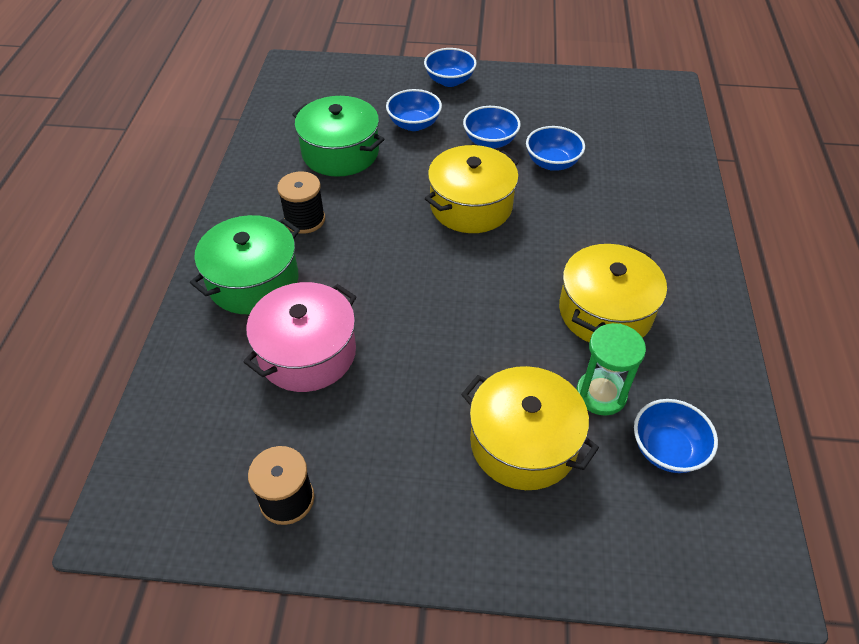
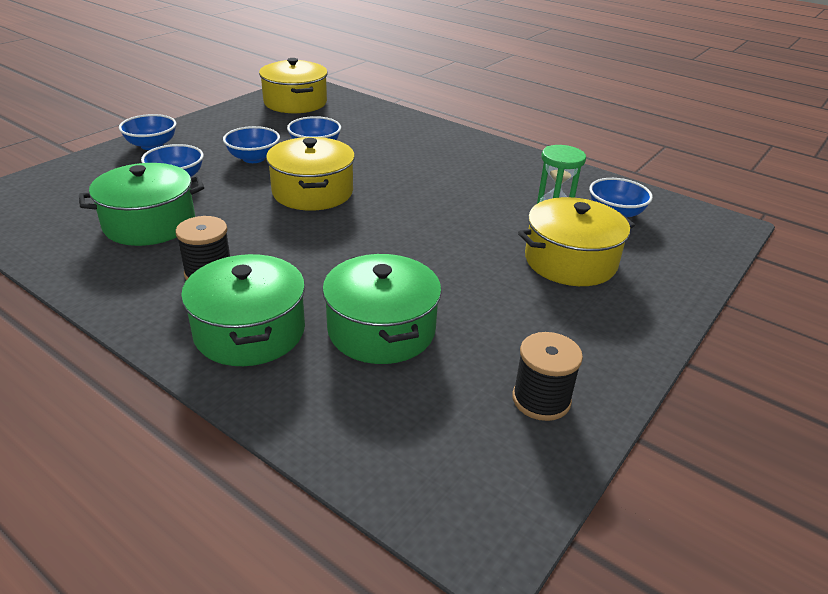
camera: 60 degrees left, 15 degrees down
pink pot [243,282,356,392] -> green pot [322,254,442,364]
yellow pot [559,244,667,342] -> yellow pot moved to [259,58,328,113]

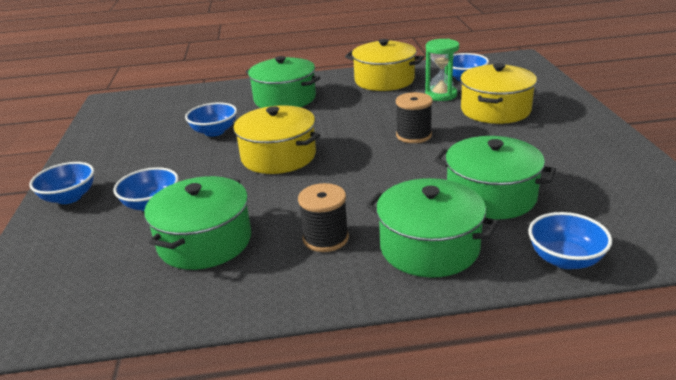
camera: 40 degrees left, 5 degrees down
blue bowl [223,126,280,163] -> blue bowl moved to [528,212,612,269]
yellow pot [259,58,328,113] -> yellow pot moved to [345,39,424,91]
black spool [512,332,583,421] -> black spool moved to [396,92,433,143]
none -> green pot [246,56,320,108]

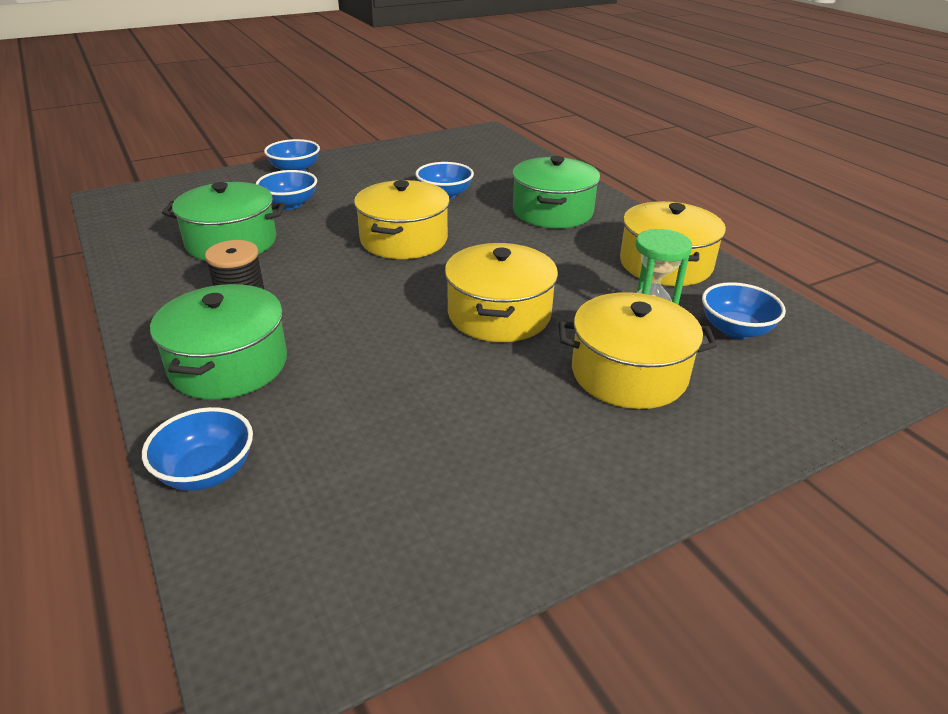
camera: 65 degrees right, 5 degrees up
black spool [396,92,433,143] -> yellow pot [445,243,558,342]
green pot [434,136,556,220] -> none

